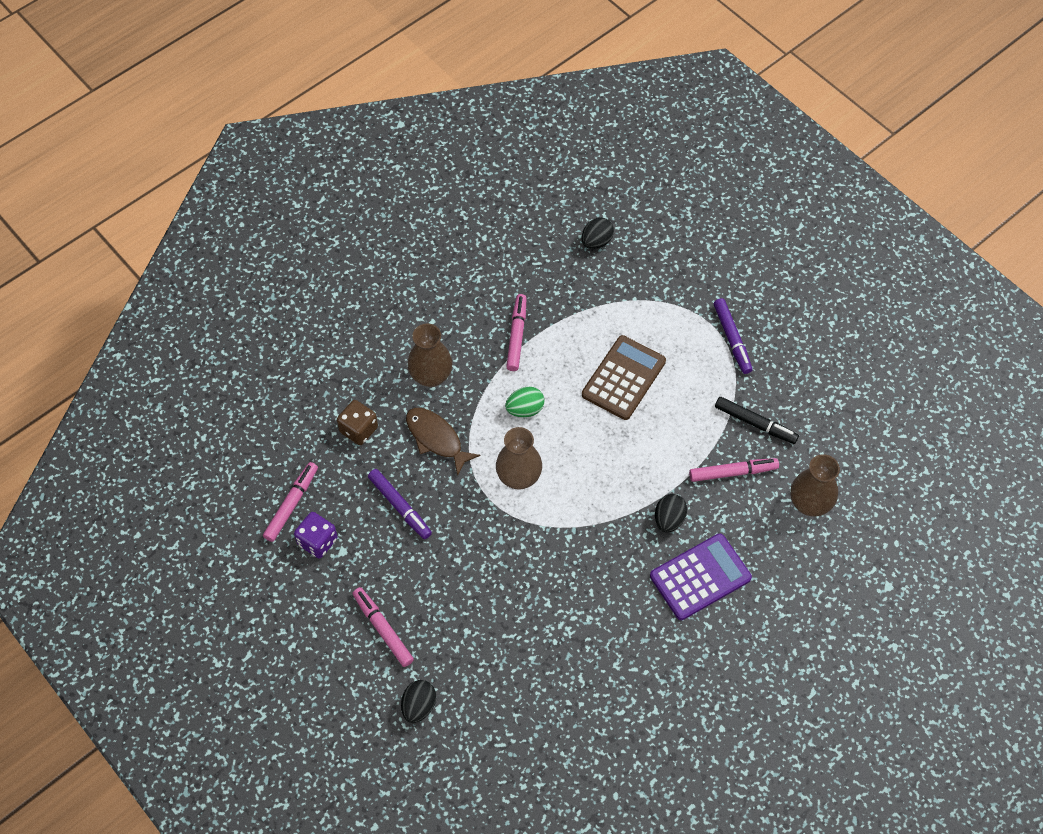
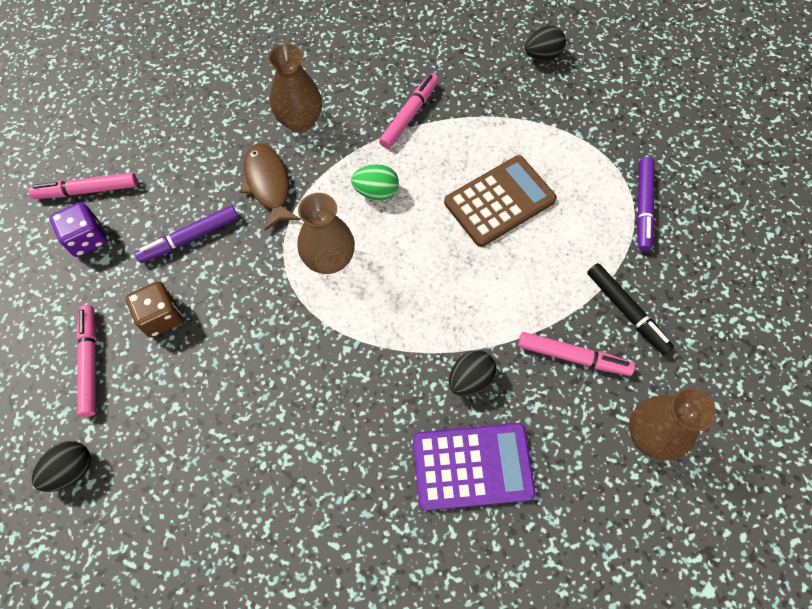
camera: 25 degrees right, 5 degrees up
pink marker [263,462,318,542] -> pink marker turned 150 degrees counterclockwise [29,173,138,199]
brown dice [337,400,378,445] -> brown dice moved to [126,281,183,337]
purple marker [368,469,432,539] -> purple marker turned 75 degrees clockwise [134,205,238,263]

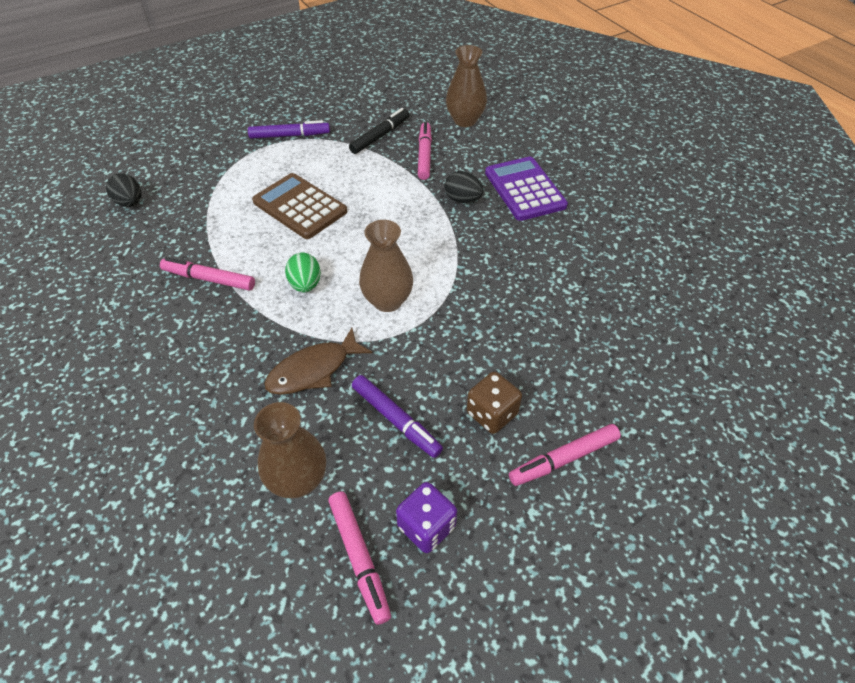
camera: 105 degrees left, 15 degrees down
black egg [31,441,91,492] -> none
brown vase [268,43,322,133] -> brown vase moved to [254,402,326,498]

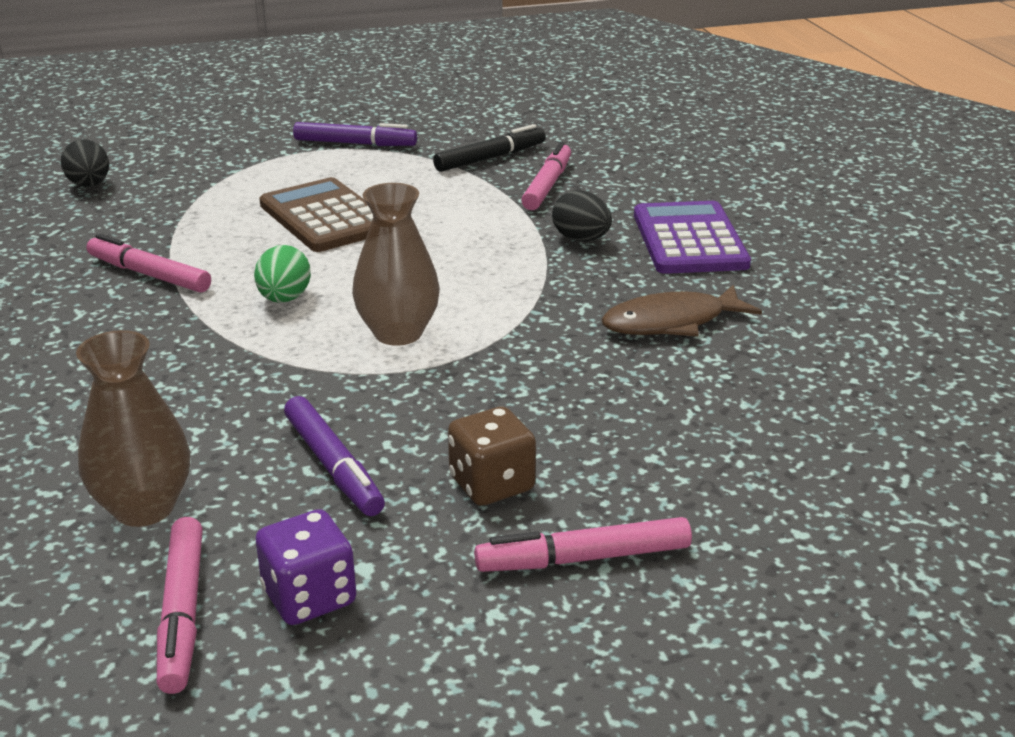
camera: 15 degrees right, 20 degrees down
brown fish [264,328,372,395] -> brown fish moved to [602,285,762,336]
brown vase [446,45,487,127] -> none

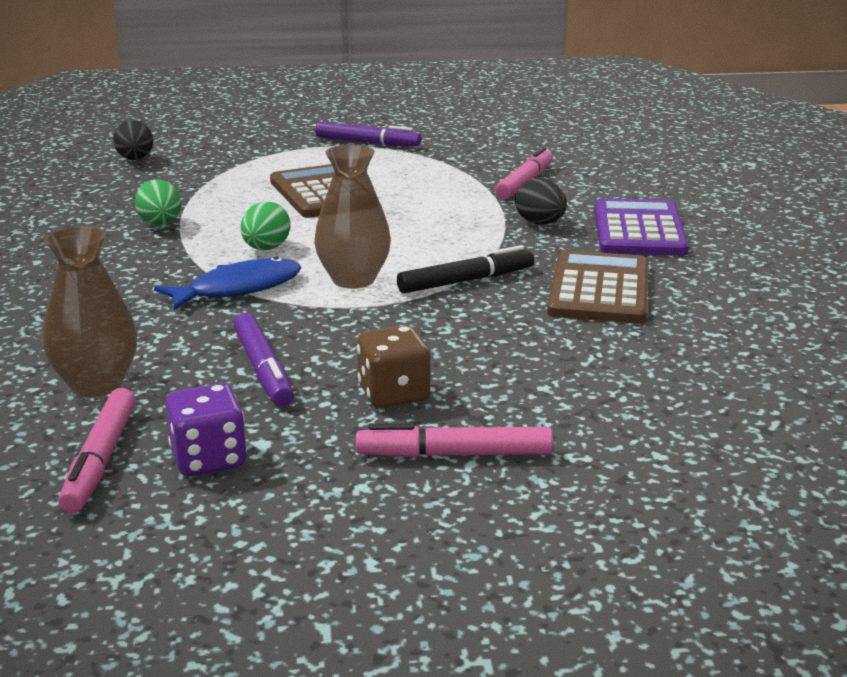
camera: 10 degrees right, 5 degrees down
pink marker [87,234,211,293] -> green egg [135,179,181,225]
black marker [433,124,546,172] -> black marker moved to [397,245,534,293]
brown fish [602,285,762,336] -> brown calculator [547,250,649,324]
none -> blue fish [154,257,301,310]

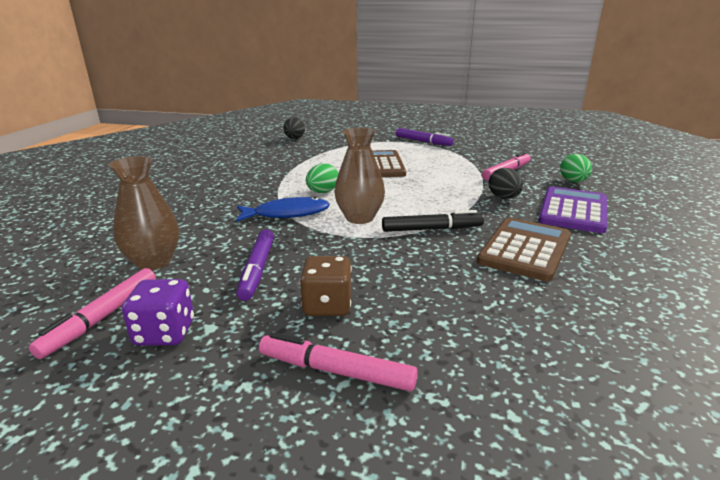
camera: 20 degrees right, 0 degrees up
green egg [135,179,181,225] -> green egg moved to [560,154,592,182]

